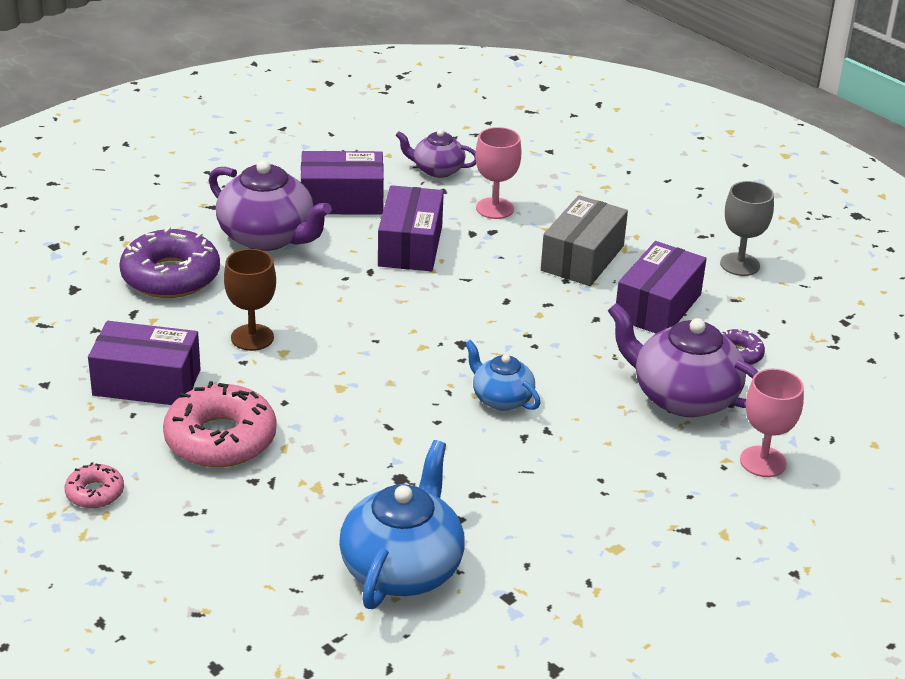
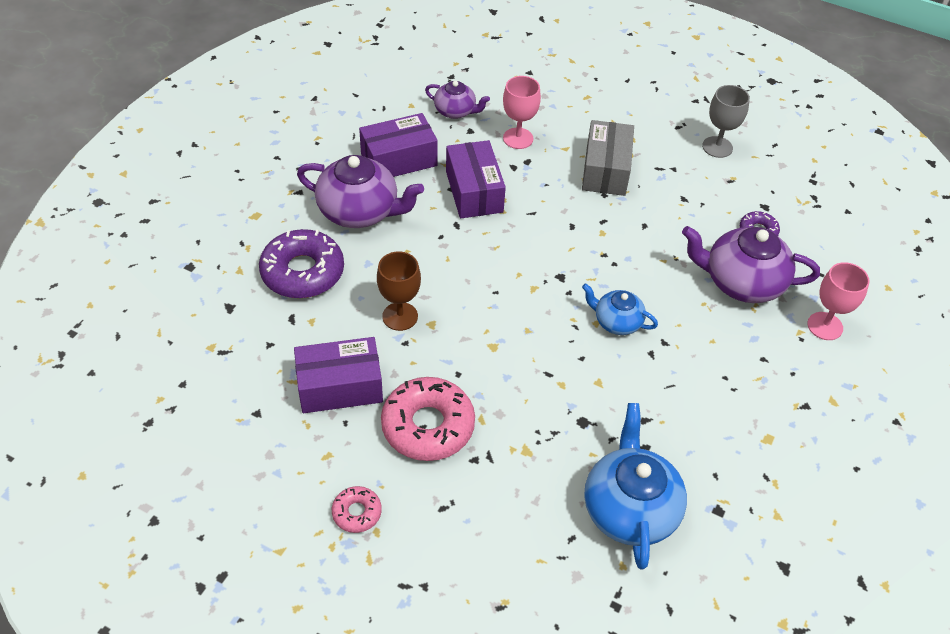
camera: 20 degrees left, 15 degrees up
purple teapot [395,129,476,178] -> purple teapot turned 150 degrees counterclockwise [425,81,490,119]
purple box [616,241,707,333] -> none

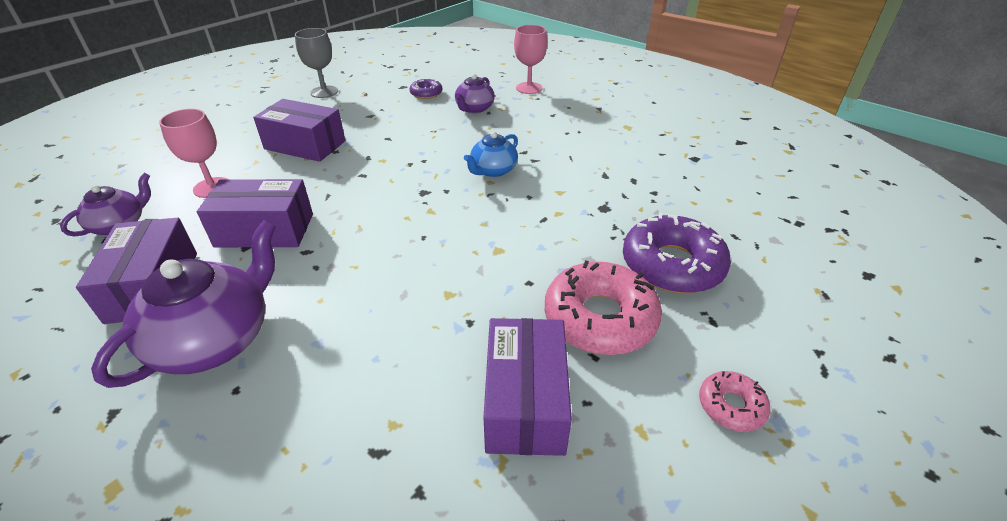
camera: 75 degrees left, 10 degrees down
purple donut [259,229,344,298] -> purple donut moved to [623,213,731,293]
brown goblet [377,251,421,331] -> none
grey box [582,120,634,196] -> purple box [253,99,345,162]
blue teapot [584,403,687,570] -> none
purple teapot [682,226,820,303] -> purple teapot [455,74,495,114], size x0.57

